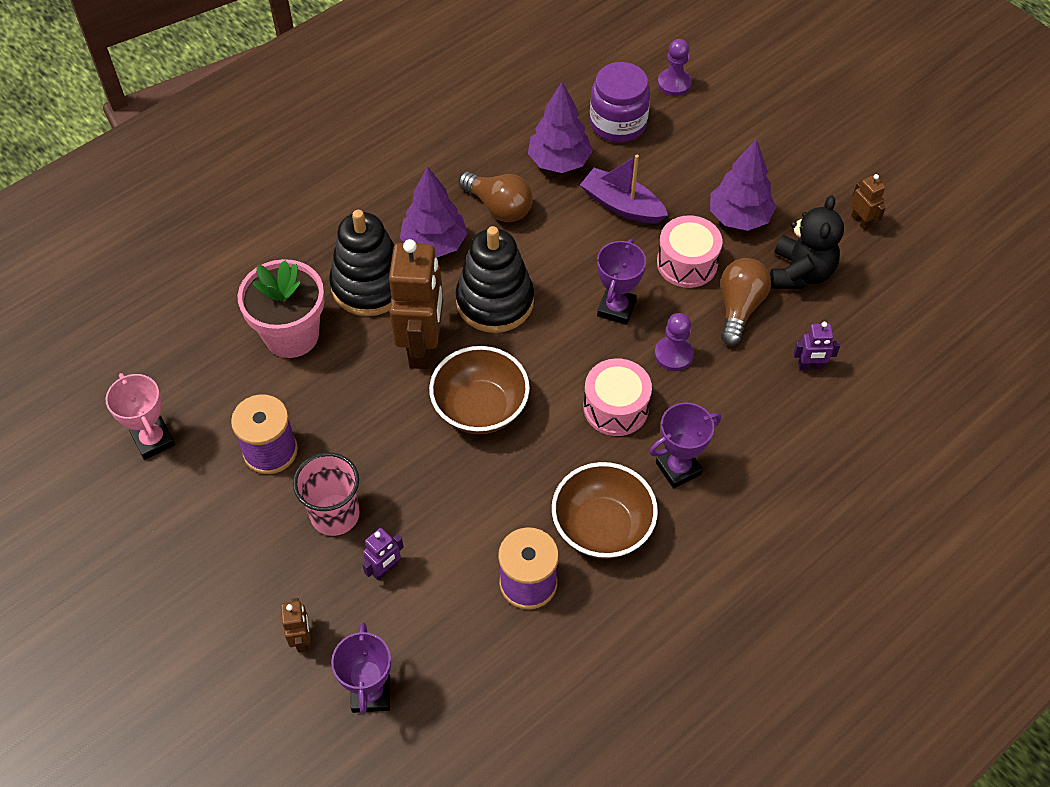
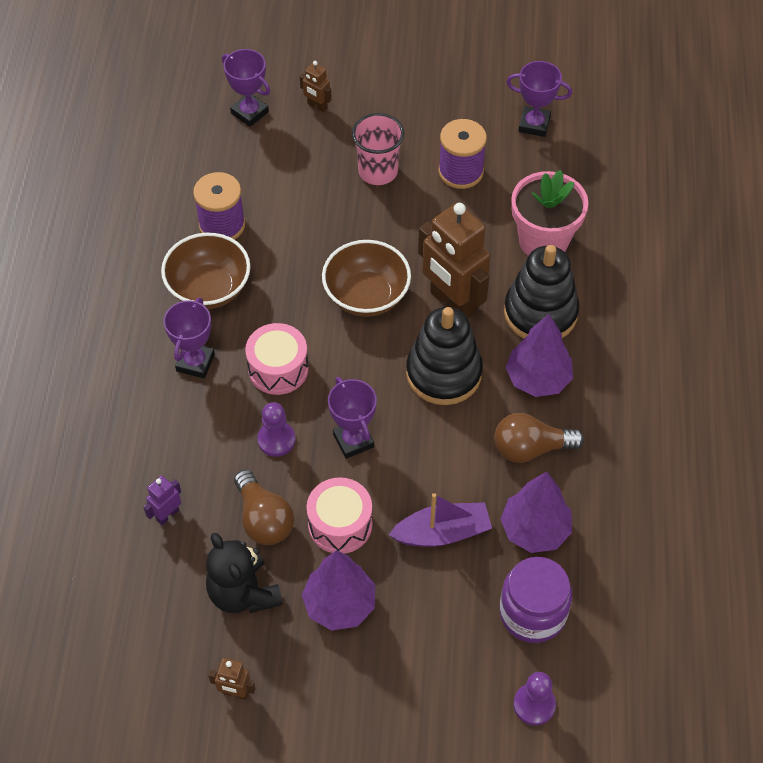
camera: 135 degrees right, 0 degrees up
pink trophy [106,373,175,460] -> purple trophy [507,61,572,137]
purple robot [362,528,404,581] -> none

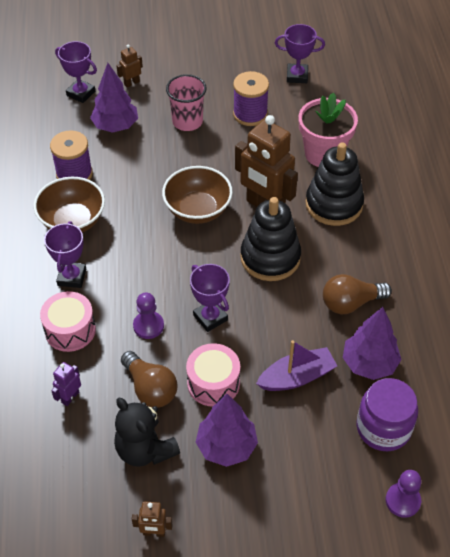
camera: 10 degrees left, 5 degrees down
pink drum [245,323,309,395] -> pink drum moved to [40,291,96,352]
brown robot [300,61,332,112] -> brown robot turned 120 degrees clockwise [117,44,143,88]
purple tree [506,314,573,397] -> purple tree moved to [90,63,138,133]

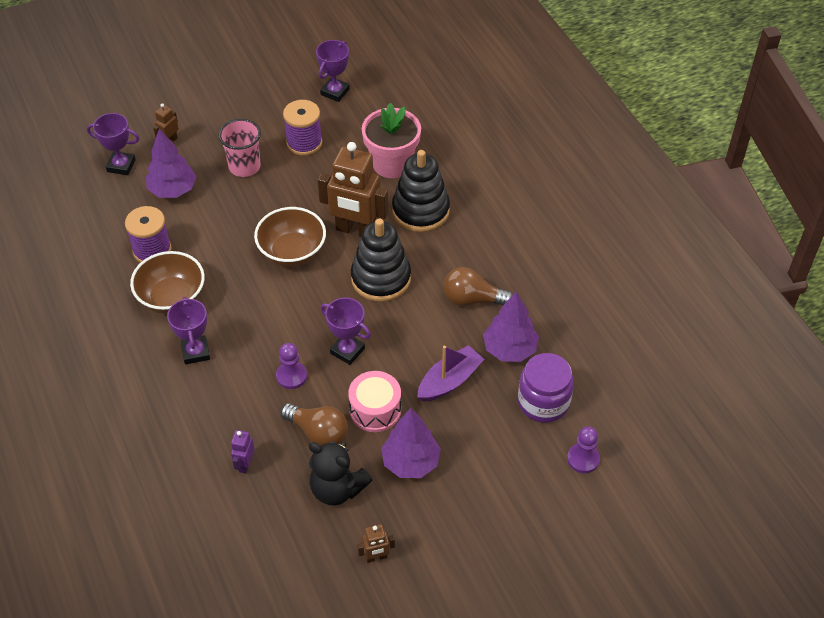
camera: 20 degrees left, 0 degrees up
pink drum [40,291,96,352] -> none
purple trophy [275,24,325,83] -> purple trophy turned 45 degrees counterclockwise [316,40,350,102]
brown light bulb [323,274,392,314] -> brown light bulb turned 45 degrees clockwise [443,267,512,306]

